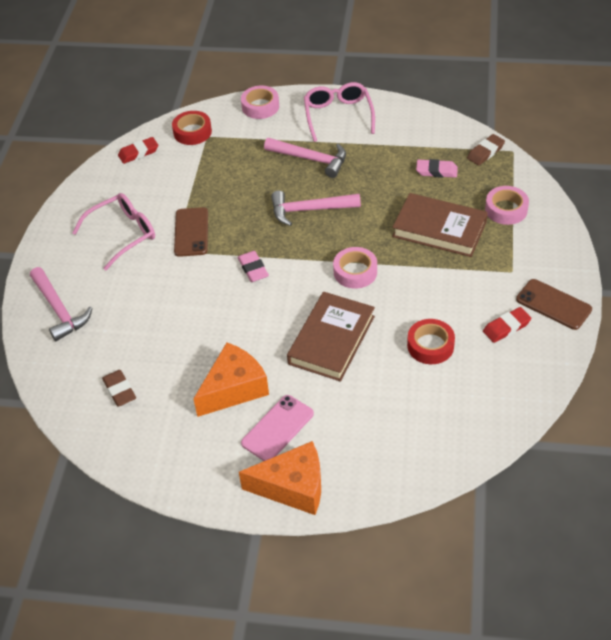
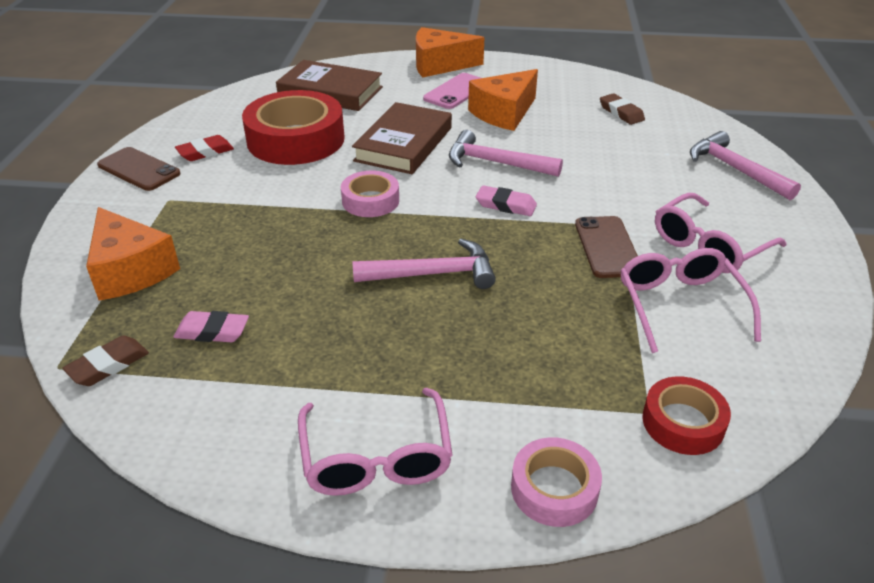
camera: 175 degrees right, 10 degrees down
red eraser [118,137,158,164] -> none
pink eraser [238,251,269,282] -> pink eraser turned 45 degrees counterclockwise [476,185,537,216]
pink hammer [264,138,346,178] -> pink hammer moved to [449,130,563,177]
brown book [392,193,488,257] -> brown book moved to [276,60,383,111]
red tape [407,319,455,364] -> red tape [242,90,345,165], size x1.90
pink tape [485,186,529,225] -> orange cheese [86,207,180,300]
none -> pink glasses [620,248,761,353]

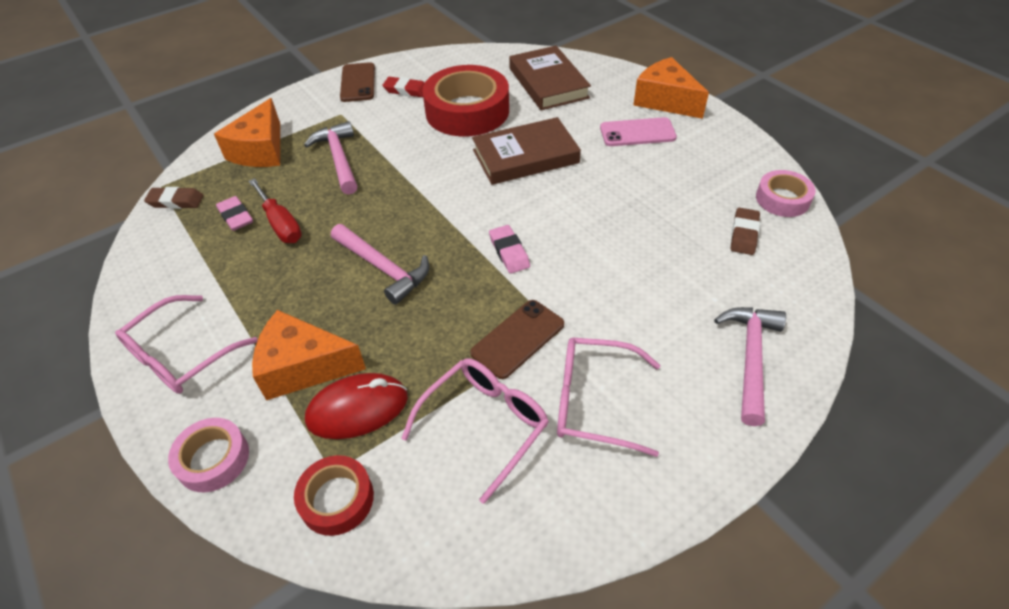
camera: 50 degrees right, 10 degrees up
pink tape [341,171,399,217] -> pink tape moved to [756,170,815,217]
pink hammer [449,130,563,177] -> pink hammer moved to [304,121,357,195]
orange cheese [468,69,538,131] -> orange cheese moved to [252,310,366,400]
none -> red screwdriver [249,178,302,243]
none -> red mouse [305,373,408,439]

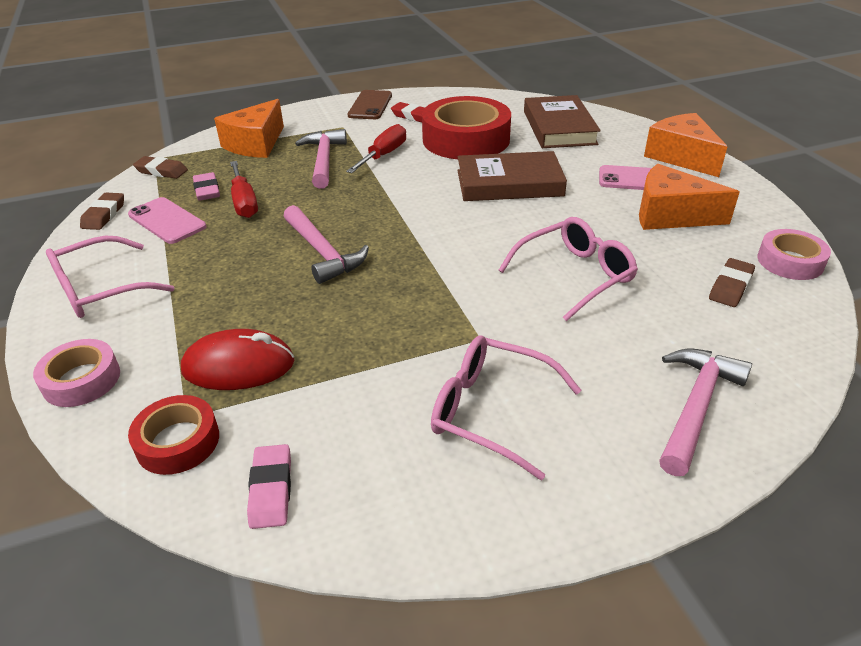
camera: 15 degrees right, 10 degrees down
orange cheese [252,310,366,400] -> orange cheese moved to [639,164,740,230]
pink glasses [401,358,549,504] -> pink glasses moved to [499,217,638,321]
brown phone [470,300,564,379] -> none
pink eraser [489,225,530,274] -> pink eraser moved to [247,444,291,529]
none -> brown eraser [80,193,124,230]
none -> pink phone [128,197,206,244]
none -> red screwdriver [346,124,406,173]

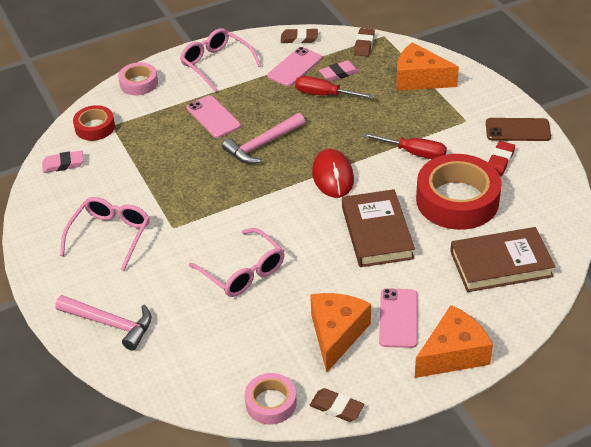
camera: 85 degrees right, 5 degrees up
red mouse [181,329,295,390] -> red mouse moved to [312,149,354,198]
red screwdriver [230,161,258,218] -> red screwdriver turned 45 degrees clockwise [295,76,374,99]
pink hammer [295,129,347,189] -> none
brown eraser [709,258,755,307] -> brown eraser moved to [310,388,364,422]
none -> pink phone [187,95,241,138]

